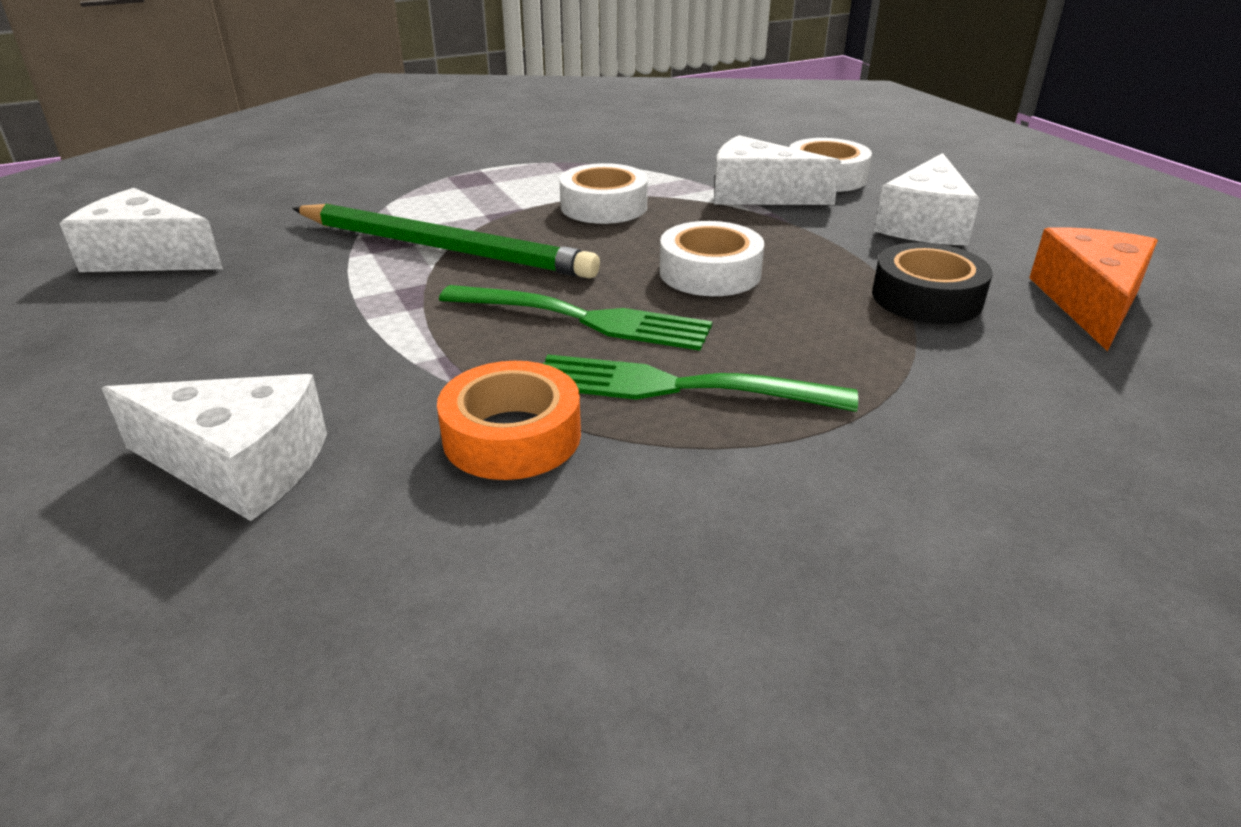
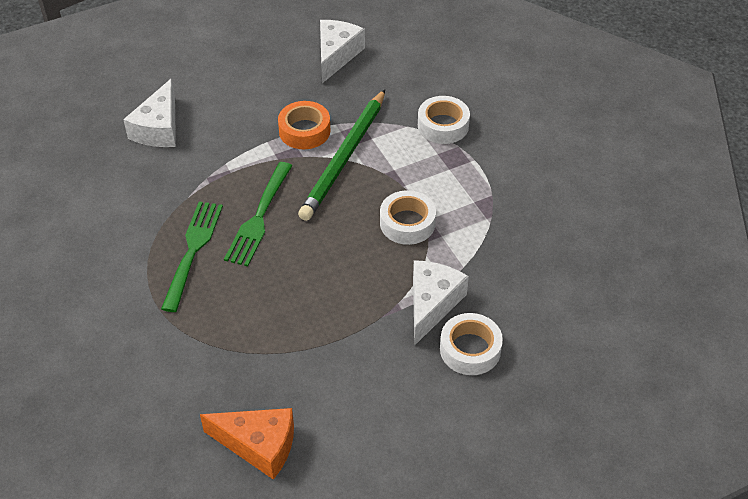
camera: 90 degrees right, 15 degrees up
orange tape [437,361,581,480] -> orange tape moved to [278,101,331,149]
white tape [659,221,764,296] -> white tape moved to [418,96,470,144]
black tape [872,242,992,324] -> none
white cheese [874,153,980,246] -> none

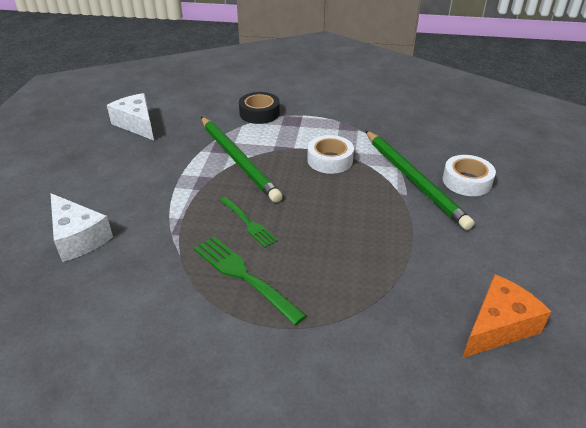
camera: 55 degrees left, 10 degrees down
green fork [224,162,292,267] -> green fork [220,197,278,248], size x0.65
orange tape [278,101,331,149] -> none
white cheese [413,260,469,345] -> green pencil [365,130,474,230]
white tape [418,96,470,144] -> black tape [239,92,280,124]

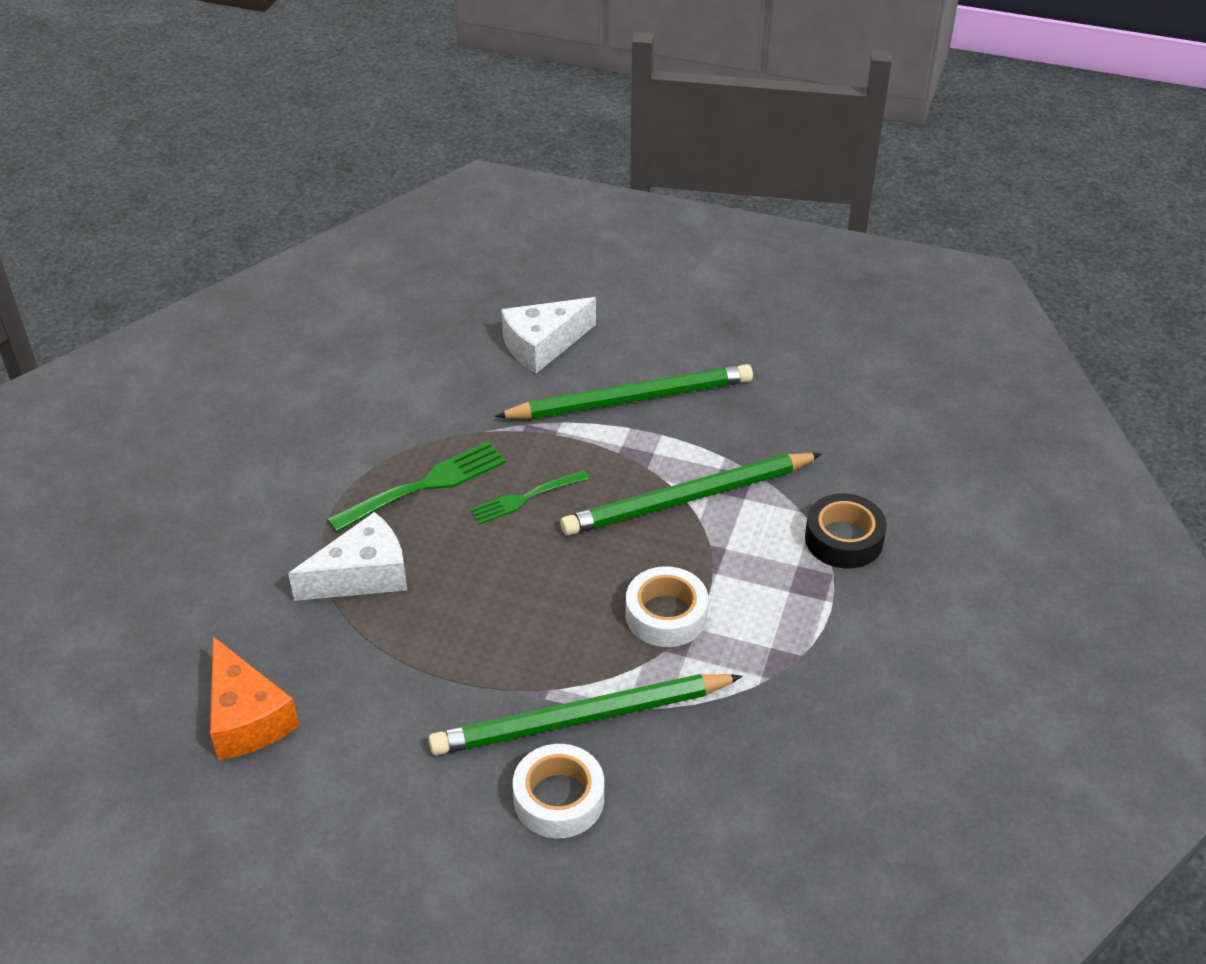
camera: 100 degrees right, 5 degrees up
white cheese [107,93,154,140] -> white cheese moved to [288,512,407,601]
none -> green pencil [495,364,753,419]

